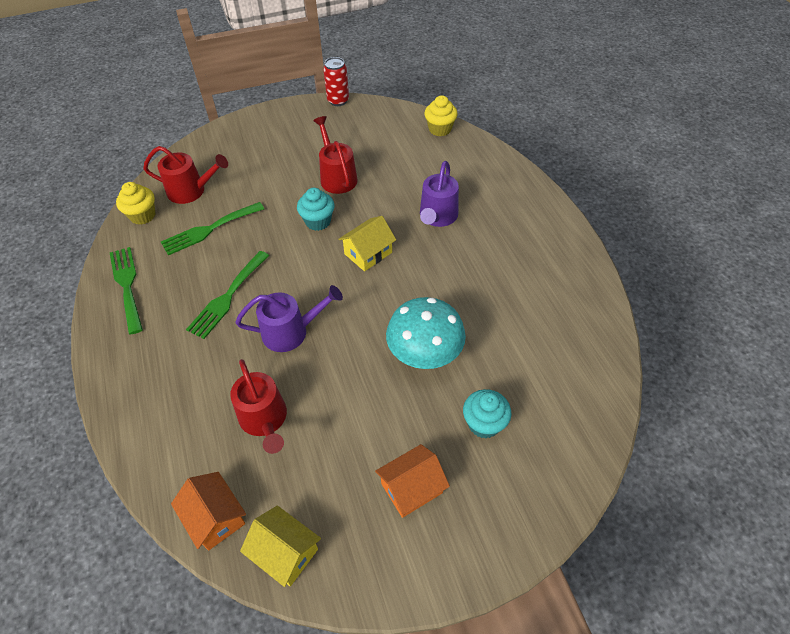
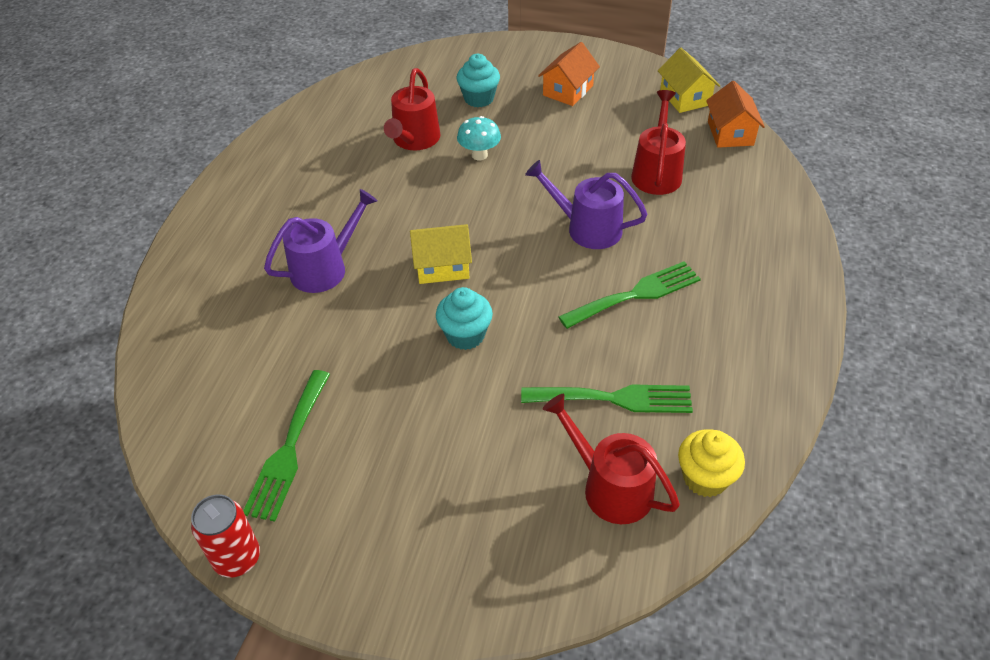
camera: 145 degrees left, 5 degrees down
green fork [110,247,143,335] -> green fork moved to [243,370,330,522]
red watering can [313,116,357,194] -> red watering can moved to [384,68,441,151]
orange house [375,444,450,518] -> orange house turned 60 degrees counterclockwise [538,42,600,106]
turquoise mushroom [386,297,466,369] -> turquoise mushroom [457,116,501,160], size x0.54
yellow cupcake [424,95,458,136] -> none

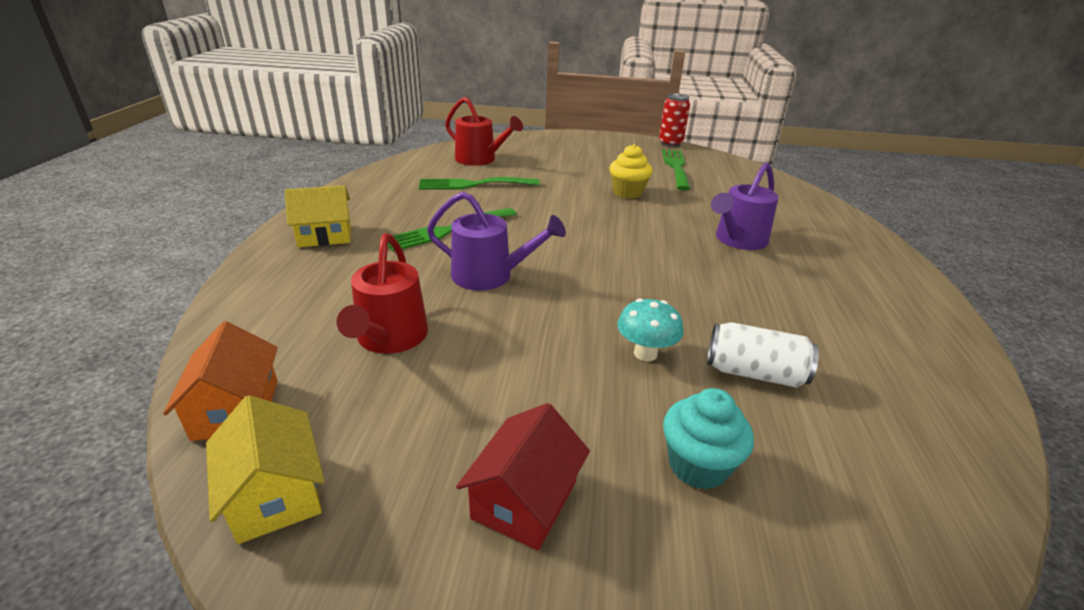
camera: 170 degrees right, 15 degrees down
red watering can [384,68,441,151] -> white can [707,322,819,388]
yellow house [410,224,472,284] -> yellow house moved to [285,185,351,247]
turquoise cupcake [436,287,493,350] -> none
orange house [538,42,600,106] -> red house [456,403,590,551]
yellow cupcake [678,429,745,497] -> yellow cupcake moved to [609,144,652,199]

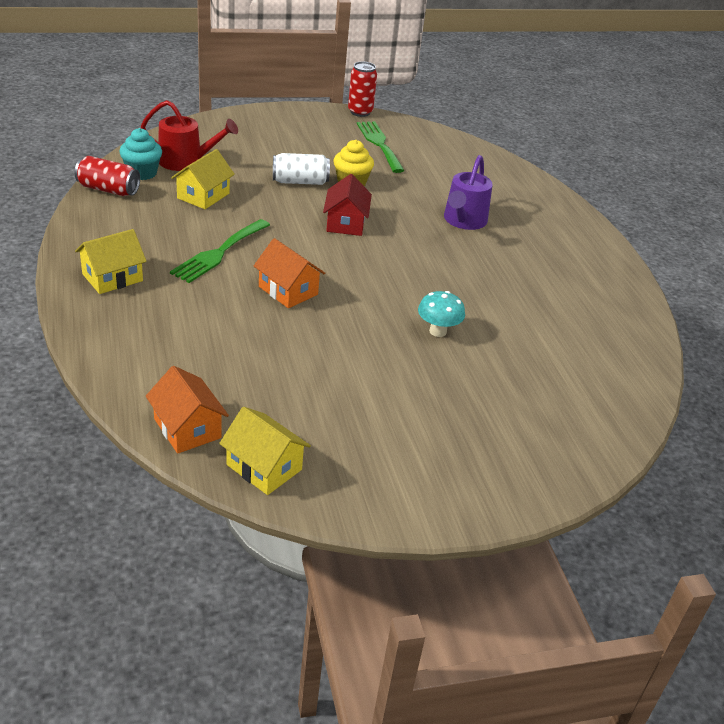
camera: 25 degrees left, 5 degrees up
red watering can [337,233,428,354] -> none
green fork [419,177,540,190] -> yellow house [171,149,235,209]
purple watering can [427,192,566,290] -> orange house [254,238,325,308]
red house [456,403,590,551] -> red house moved to [323,174,372,236]
turquoise cupcake [663,388,754,490] -> turquoise cupcake moved to [119,128,162,180]
white can [707,322,819,388] -> white can moved to [273,153,330,185]
none -> red can [75,156,140,196]

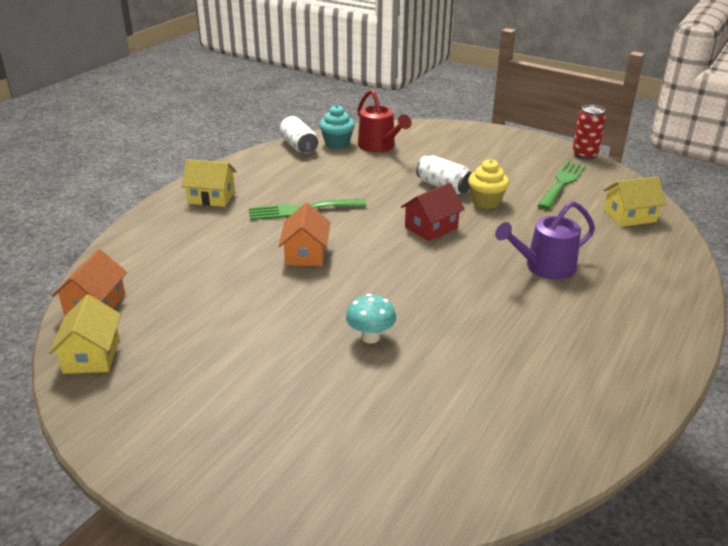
camera: 50 degrees right, 5 degrees down
red can [75,156,140,196] -> white can [279,116,318,154]
yellow house [171,149,235,209] -> yellow house moved to [603,176,666,227]

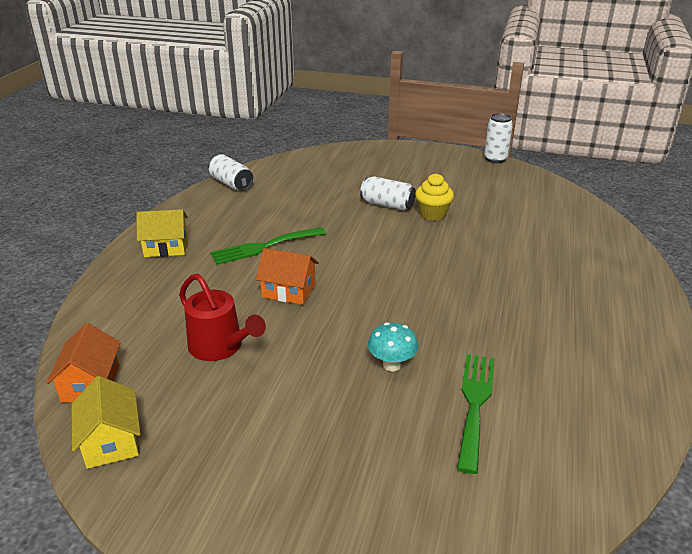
camera: 15 degrees left, 0 degrees up
orange house [279,203,330,266] -> orange house turned 60 degrees counterclockwise [256,248,319,305]
turquoise cupcake [319,105,355,149] -> none
red watering can [357,90,412,152] -> red watering can moved to [179,274,266,361]
red house [401,183,465,241] -> none
purple watering can [495,201,595,280] -> none
green fork [537,161,586,209] -> green fork moved to [457,354,495,474]
red can [572,105,606,160] -> white can [484,113,513,163]
yellow house [603,176,666,227] -> none

